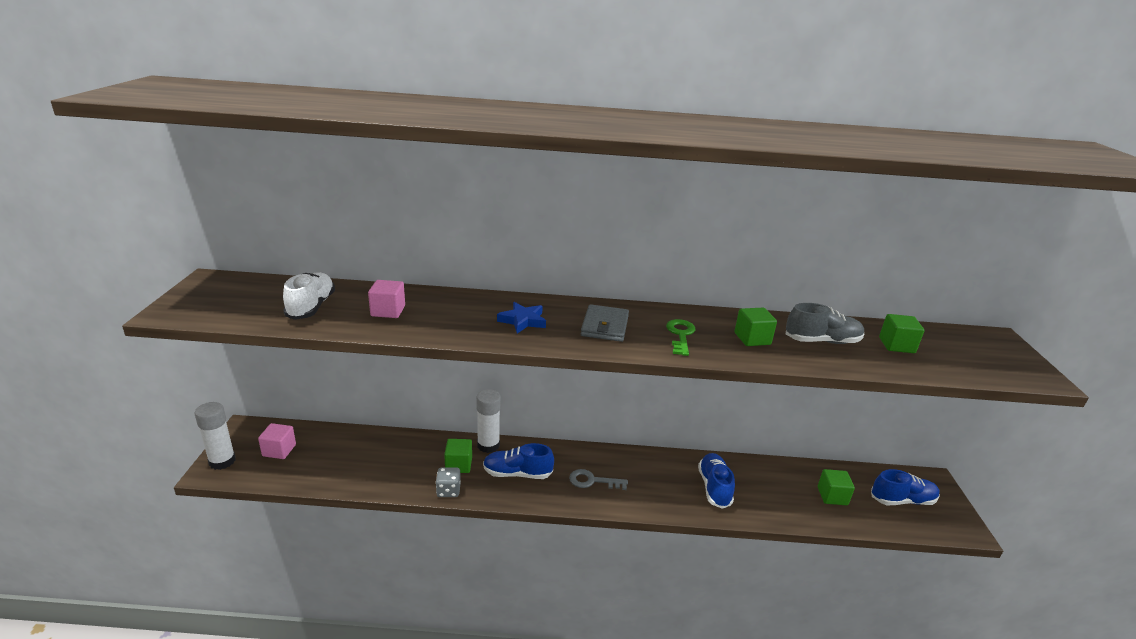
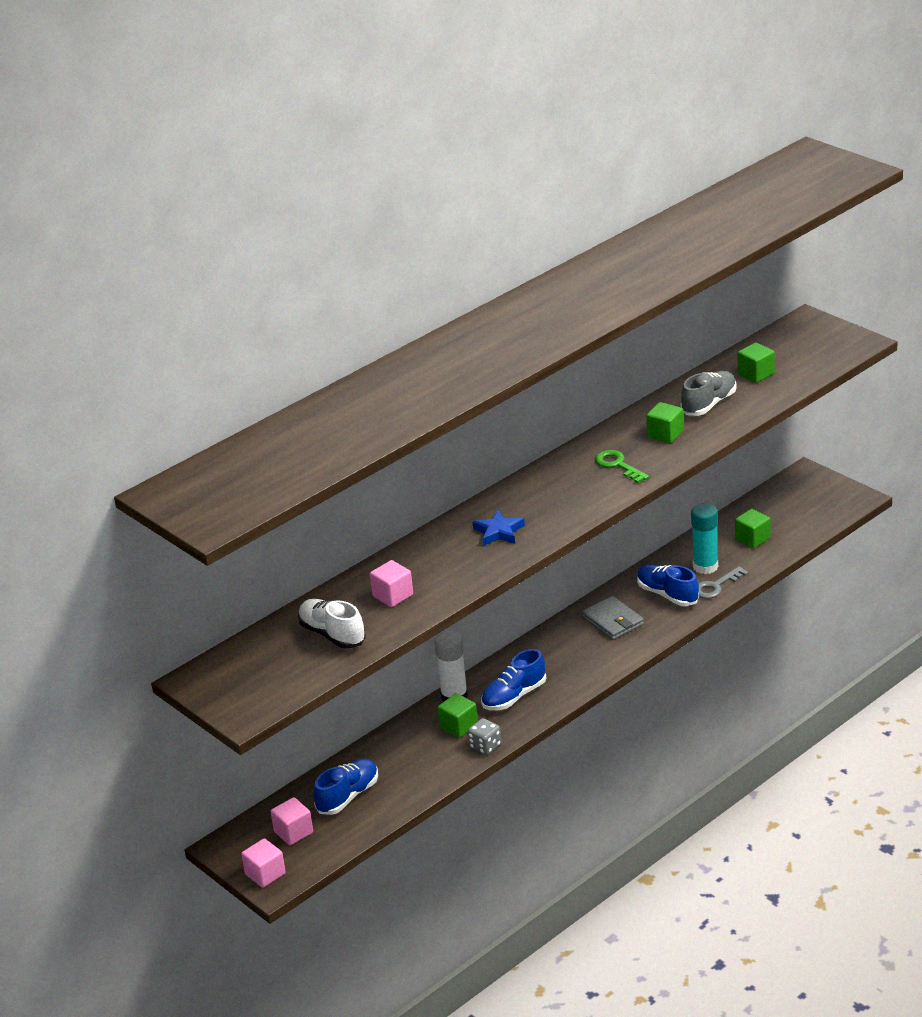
camera: 40 degrees left, 5 degrees up
white glue stick [195,402,236,470] -> pink cube [241,838,286,888]
grey key [569,469,628,490] -> grey key moved to [698,566,748,599]
grey wallet [581,304,629,342] -> grey wallet moved to [582,596,644,640]
blue shoe [871,469,940,505] -> blue shoe moved to [313,758,378,815]
none -> turquoise glue stick [691,503,718,574]

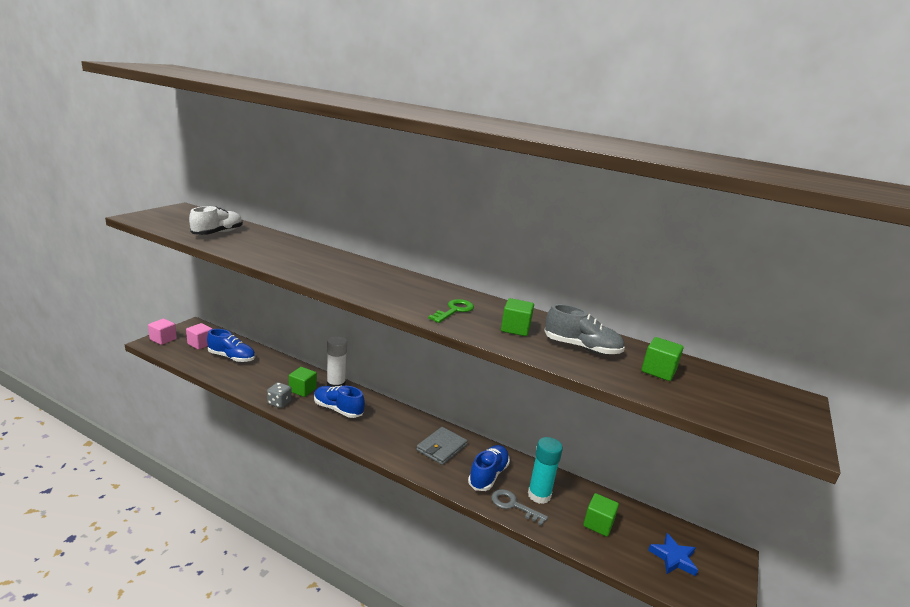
camera: 65 degrees right, 10 degrees down
pink cube [370,560,413,607] -> none
blue star [473,510,525,546] -> blue star moved to [648,533,698,576]

